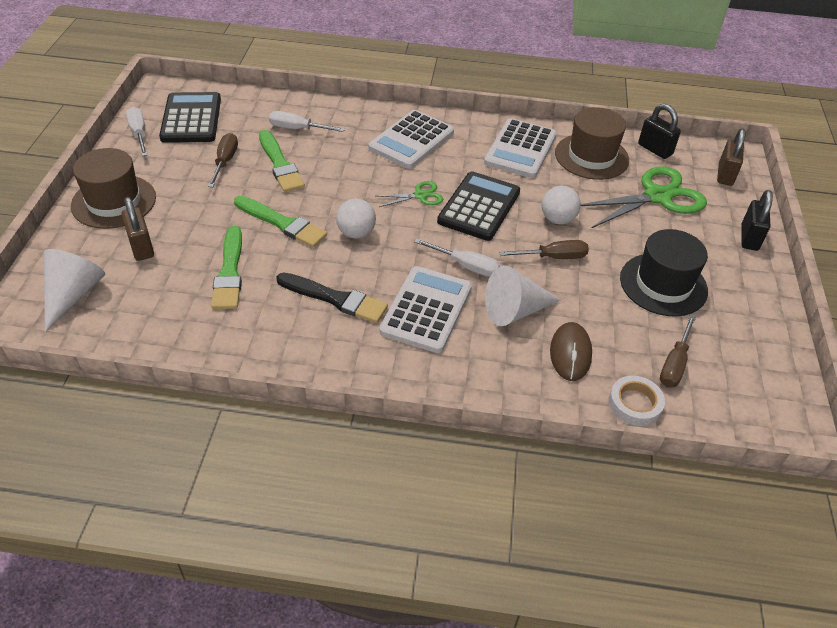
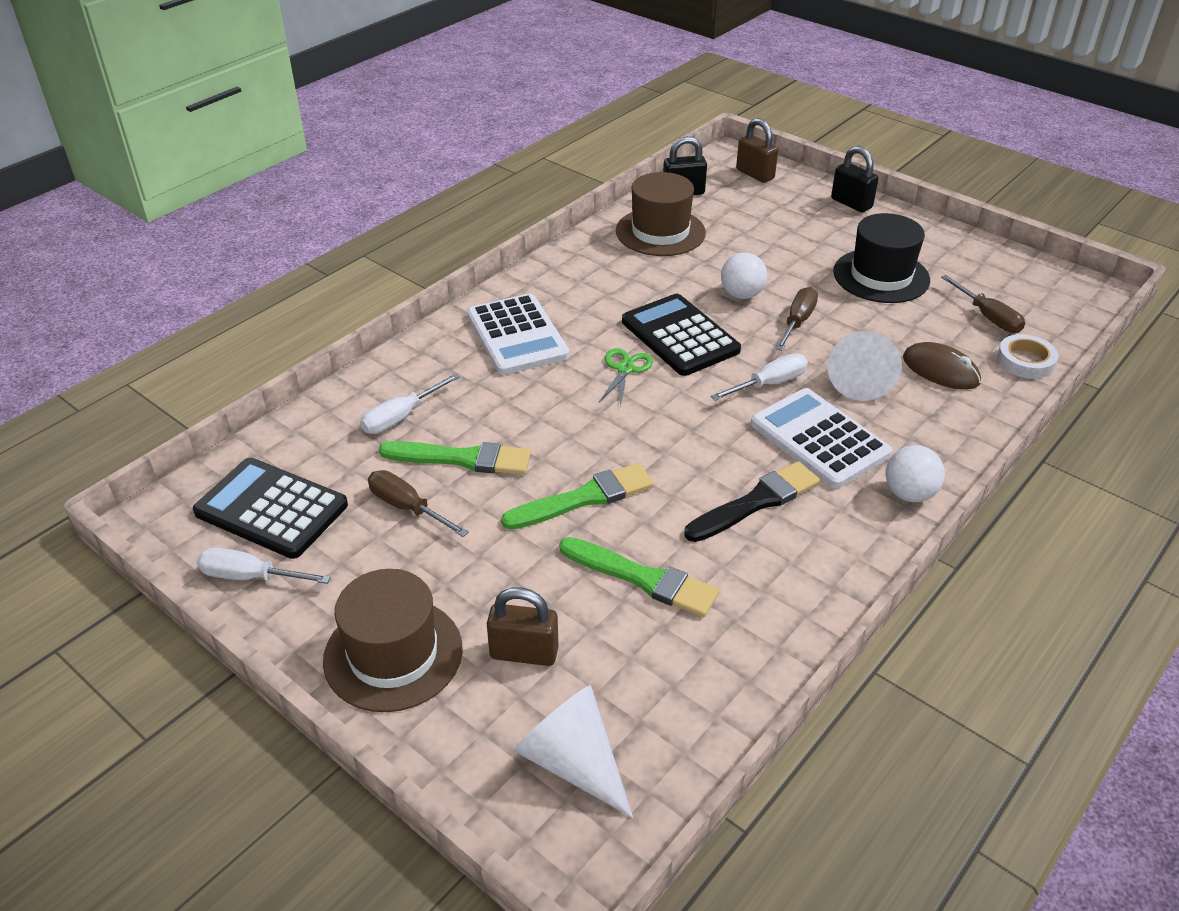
camera: 55 degrees left, 5 degrees down
white ball [336,198,376,239] -> white ball moved to [885,445,945,502]
white calculator [484,118,557,178] -> none
green scissors [581,166,707,228] -> none

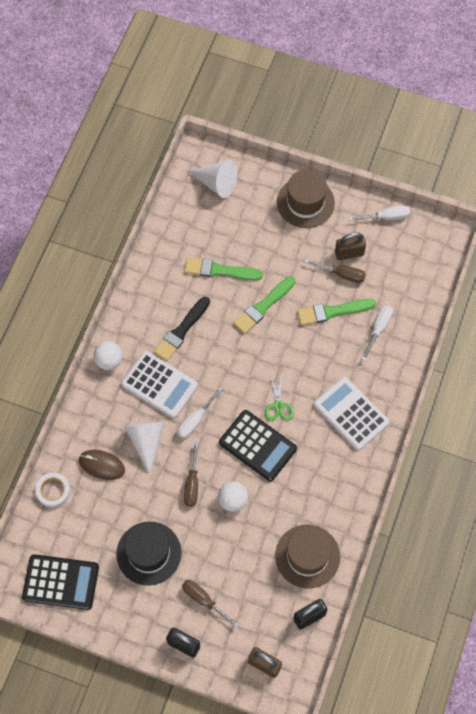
camera: 160 degrees right, 25 degrees up
black calculator [193,458,348,559] -> black calculator moved to [22,554,99,610]
brown padlock [487,587,559,666] -> brown padlock moved to [335,232,366,260]
brown screwdriver [941,275,1025,333] -> brown screwdriver moved to [182,580,239,629]

